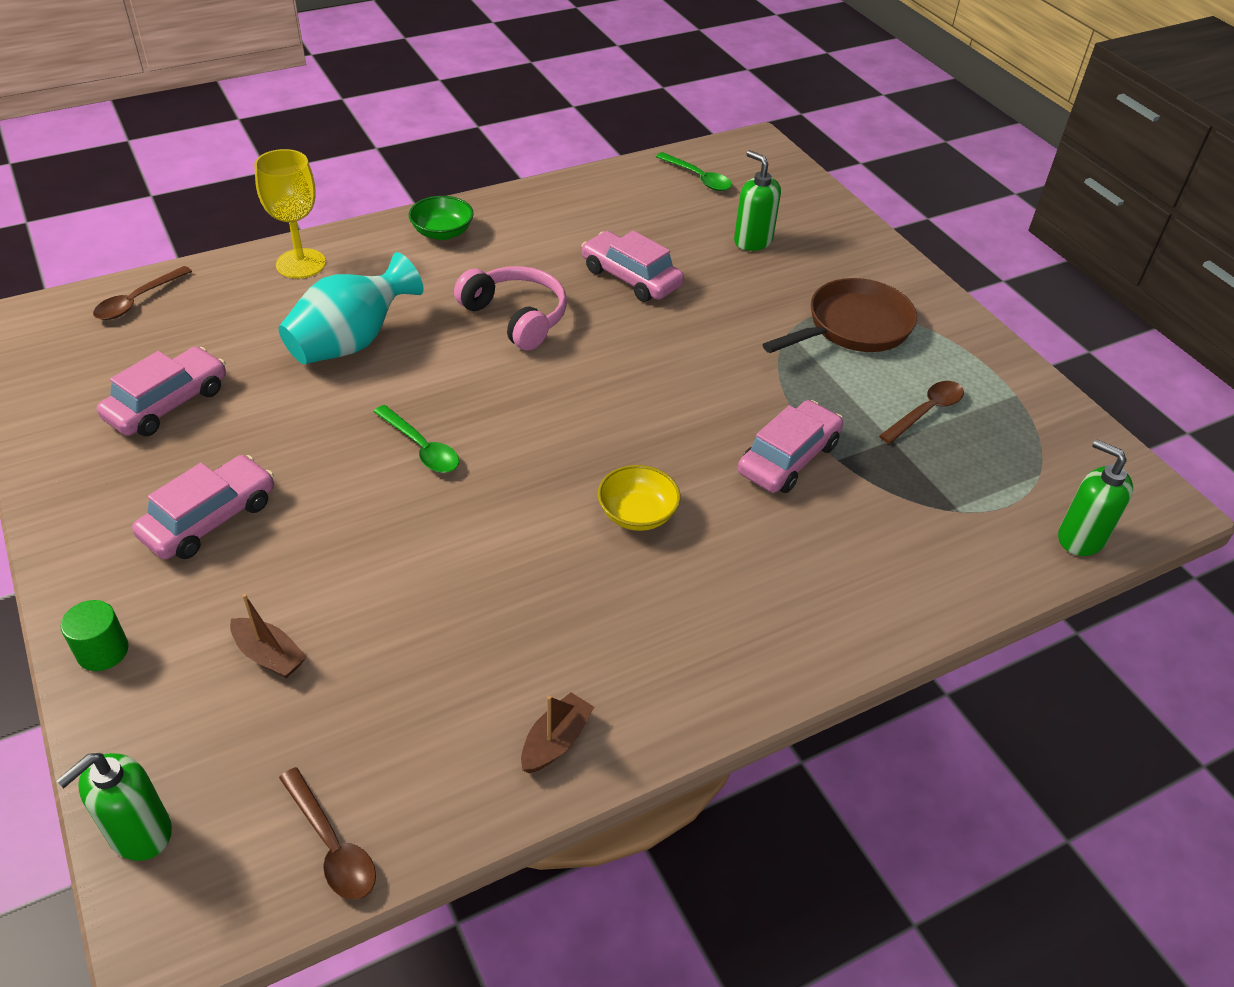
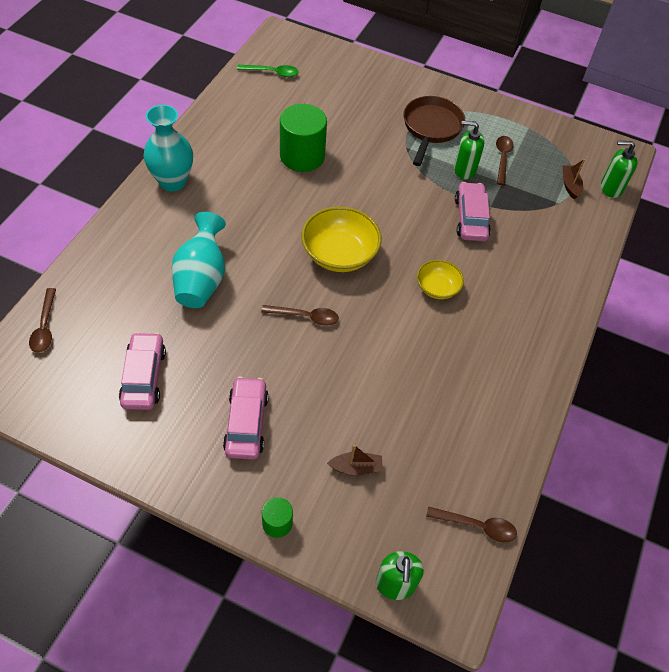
camera: 40 degrees left, 10 degrees up
yellow goblet [254,149,326,278] -> none
green spoon [374,405,459,473] -> brown spoon [261,305,339,326]
green bowl [409,196,474,240] -> turquoise vase [144,105,193,191]
pink headphones [454,266,567,351] -> none
brown boat [521,692,594,773] -> brown boat moved to [563,159,585,199]
pink car [581,231,684,302] -> green cylinder [280,104,327,172]
green soap dispenser [734,150,781,251] -> green soap dispenser moved to [454,121,484,179]
none -> yellow bowl [301,206,382,272]

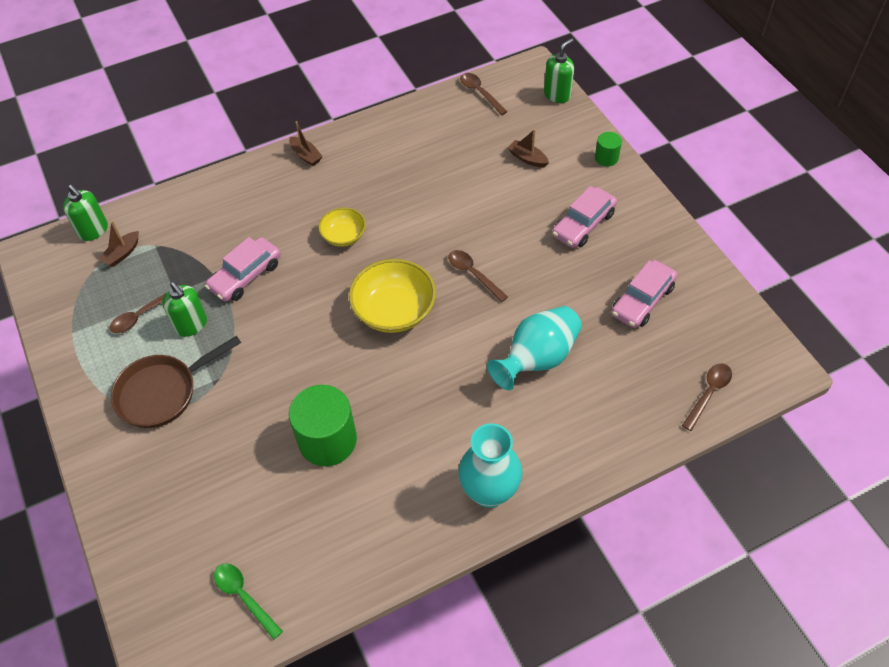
camera: 135 degrees left, 0 degrees up
none -> brown boat [289,121,323,166]

